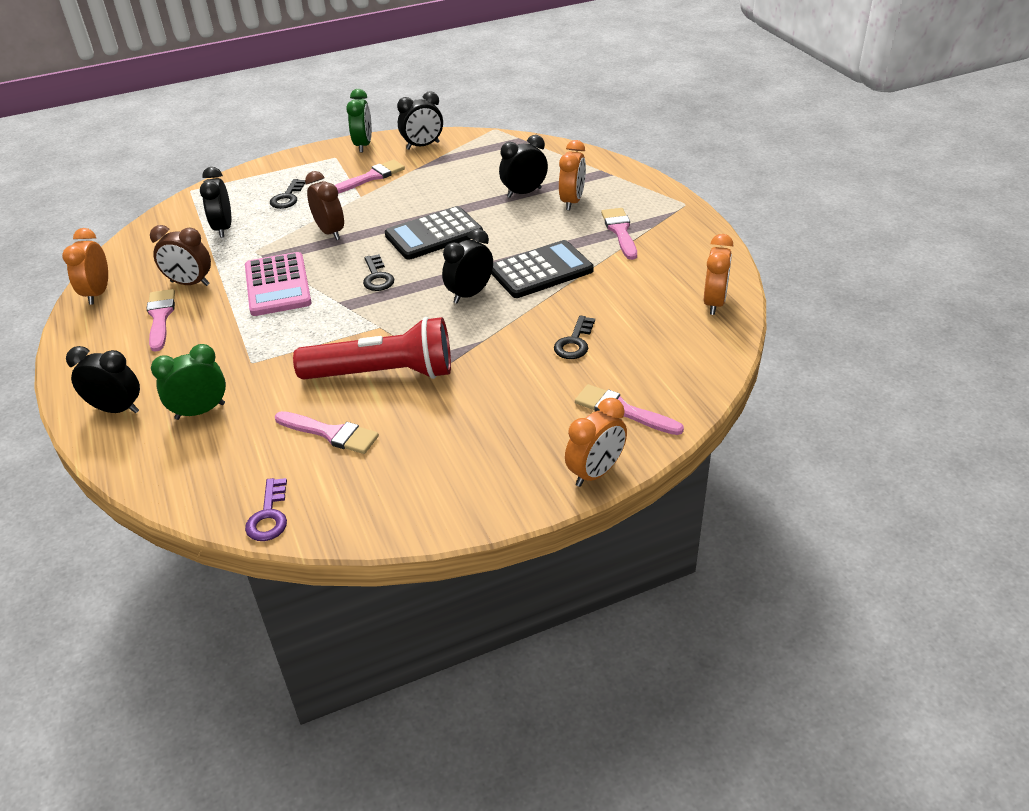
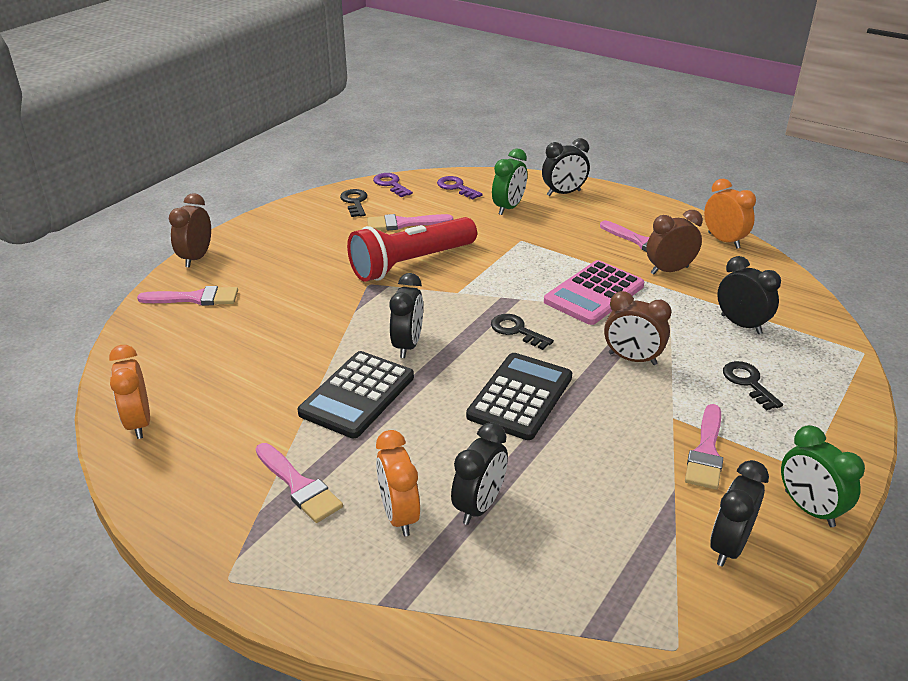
camera: 145 degrees right, 5 degrees down
pink calculator [245,252,312,316] -> pink calculator turned 90 degrees counterclockwise [544,260,644,325]
black key [554,316,595,359] -> black key moved to [340,189,367,217]
orange clock [565,398,627,487] -> brown clock [169,193,211,268]
none -> purple key [437,176,483,200]

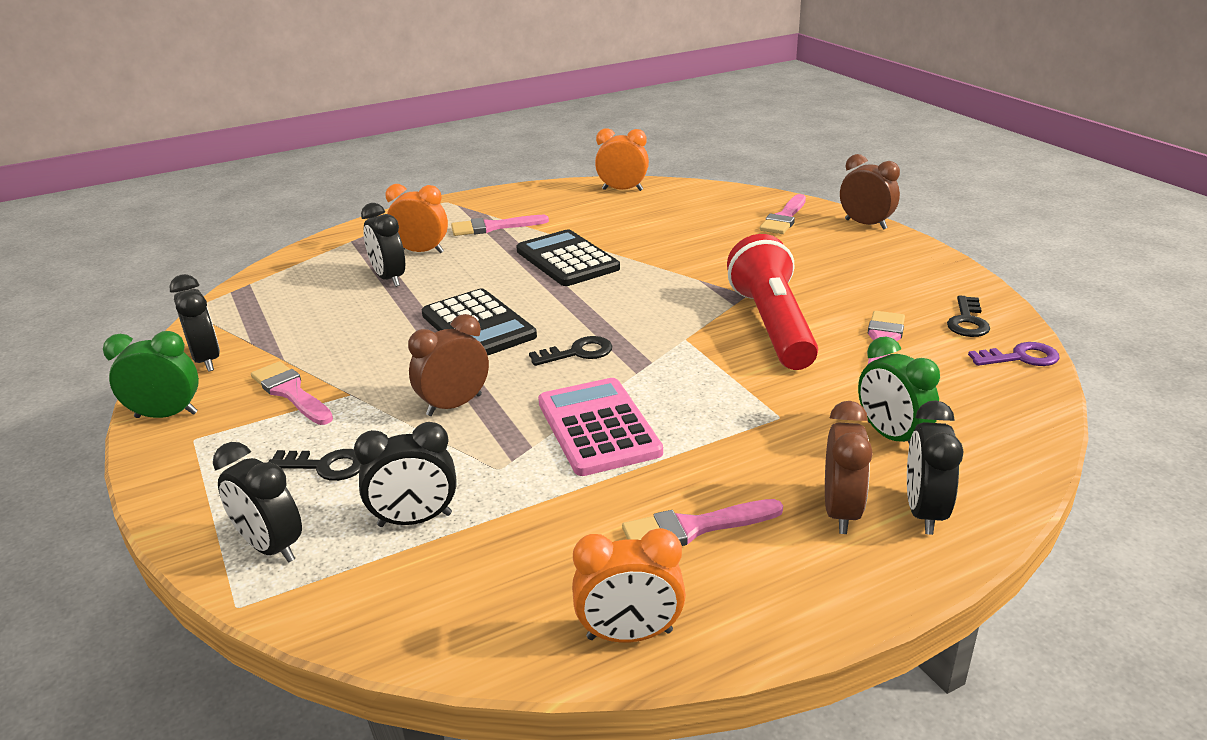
camera: 120 degrees right, 5 degrees down
black key [340,189,367,217] -> black key turned 90 degrees clockwise [947,296,990,337]
black clock [390,273,423,358] -> black clock moved to [213,442,302,563]
purple key [437,176,483,200] -> none
brown clock [646,210,703,275] -> brown clock moved to [825,401,873,534]

